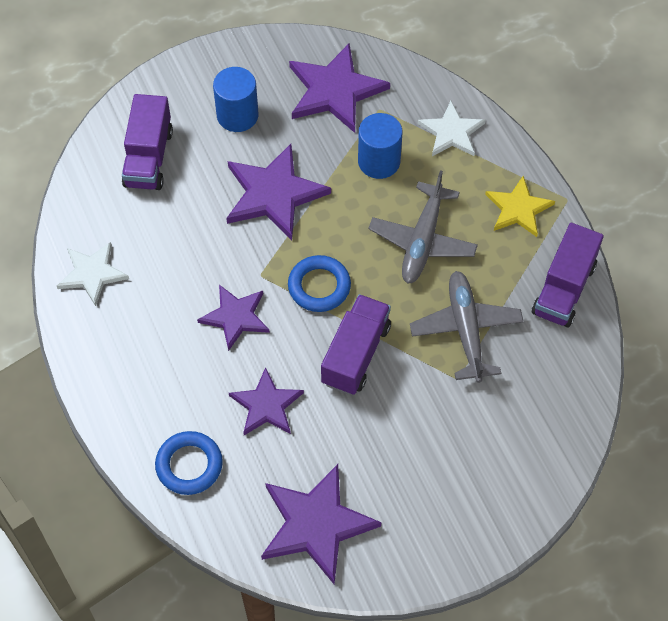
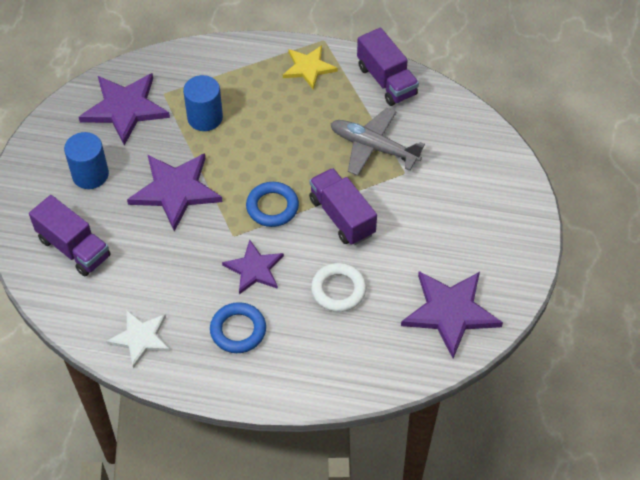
camera: 55 degrees left, 5 degrees down
blue ring [155,431,223,495] -> blue ring moved to [210,302,266,353]
purple star [229,367,304,435] -> white ring [311,263,366,312]
grey plane [369,170,478,284] -> none
white star [418,101,486,156] -> none

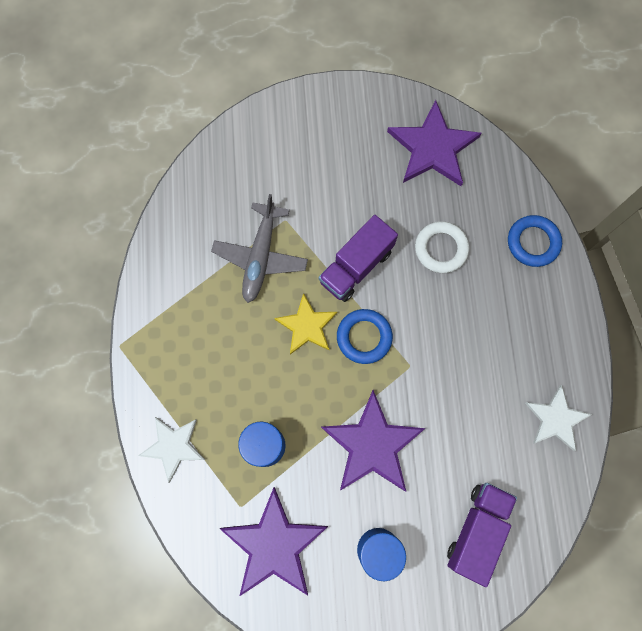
camera: 105 degrees left, 20 degrees up
blue ring [210,302,266,353] -> blue ring moved to [508,215,562,267]
purple star [222,240,284,294] -> none
yellow star [283,45,338,90] -> yellow star moved to [274,293,337,354]
purple truck [357,28,419,106] -> none
none -> white star [138,417,205,483]

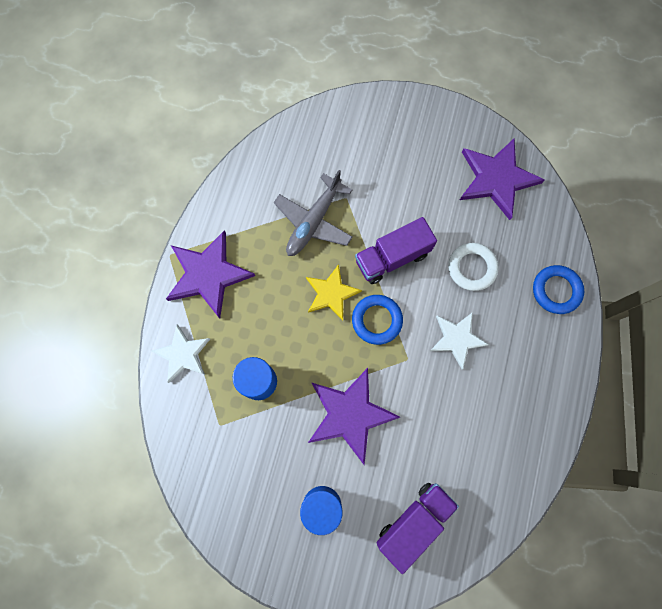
camera: 20 degrees right, 0 degrees up
purple star [220,487,328,597] -> purple star moved to [166,230,255,318]
white star [525,385,592,451] -> white star moved to [430,312,489,369]

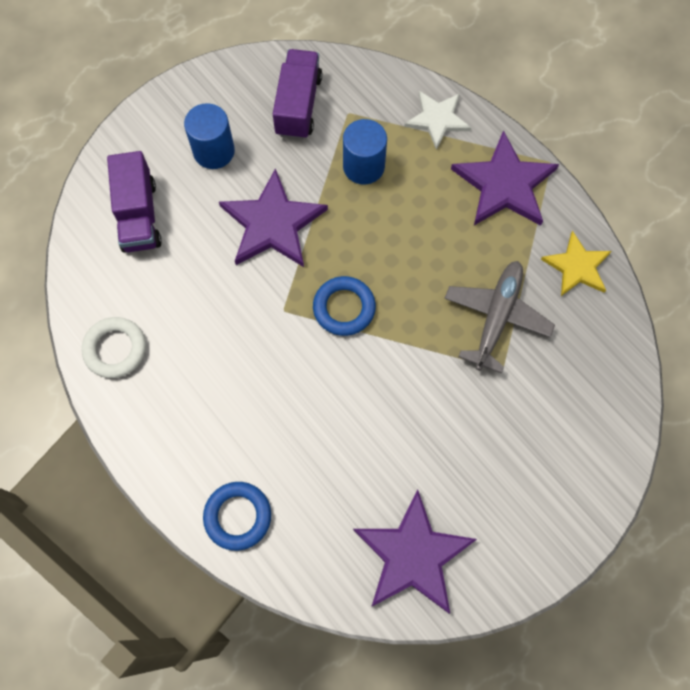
camera: 125 degrees right, 5 degrees down
grey plane [274,170,353,256] -> grey plane turned 45 degrees clockwise [444,261,555,374]
yellow star [306,264,362,321] -> yellow star moved to [541,231,611,296]
purple truck [355,217,437,284] -> purple truck moved to [273,49,322,139]
white star [430,312,489,369] -> none
white ring [448,243,499,291] -> white ring moved to [82,317,146,378]

